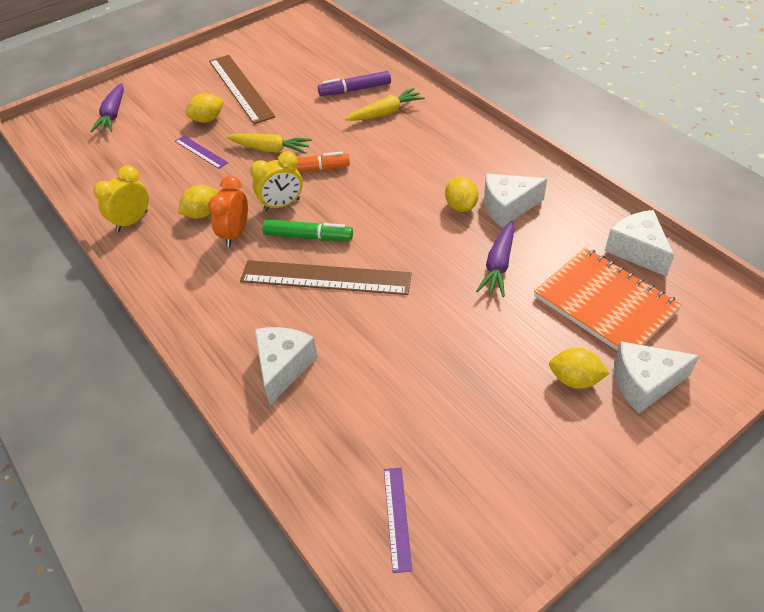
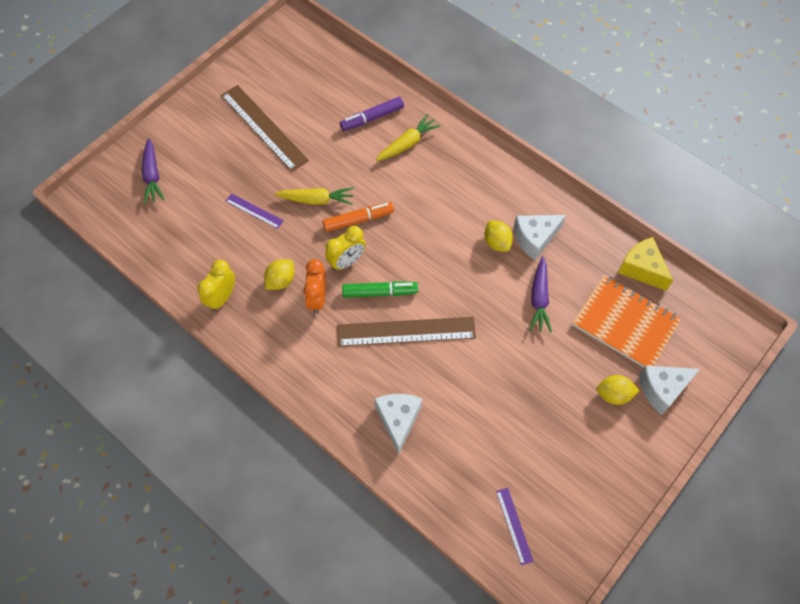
camera: 15 degrees left, 15 degrees up
yellow lemon [186,93,224,123] -> none
white cheese [605,210,674,277] -> yellow cheese [618,237,673,291]

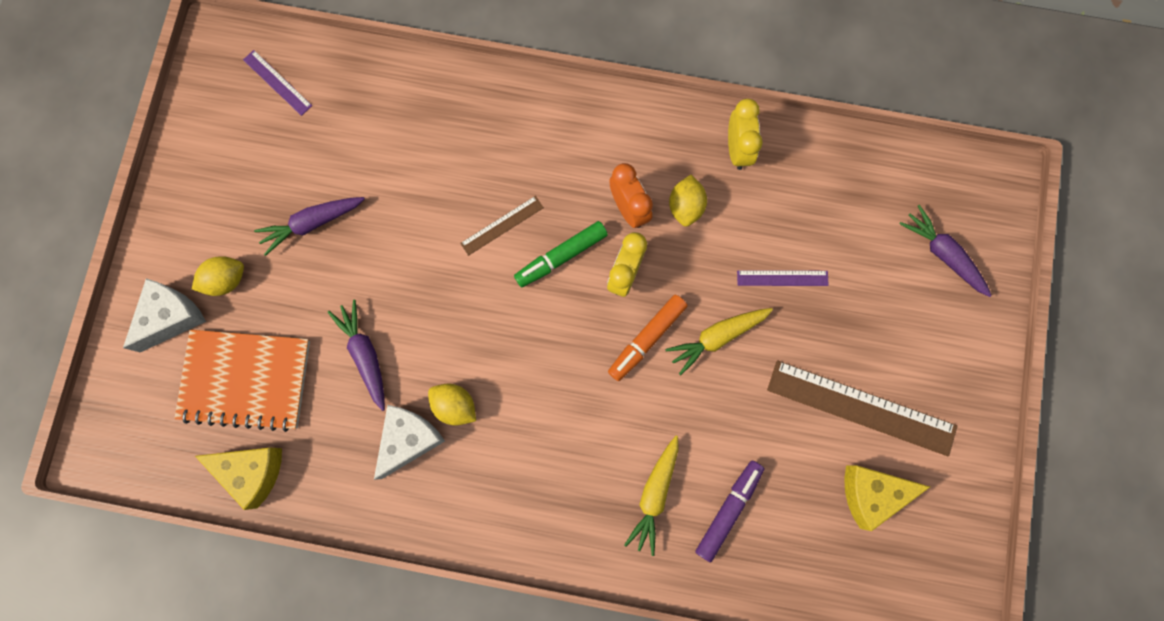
camera: 150 degrees right, 15 degrees up
brown ruler [337,317,476,347] -> brown ruler [460,196,544,256], size x0.50
white cheese [374,394,422,455] -> none
none -> purple carrot [254,197,365,256]
none -> yellow cheese [844,465,930,531]

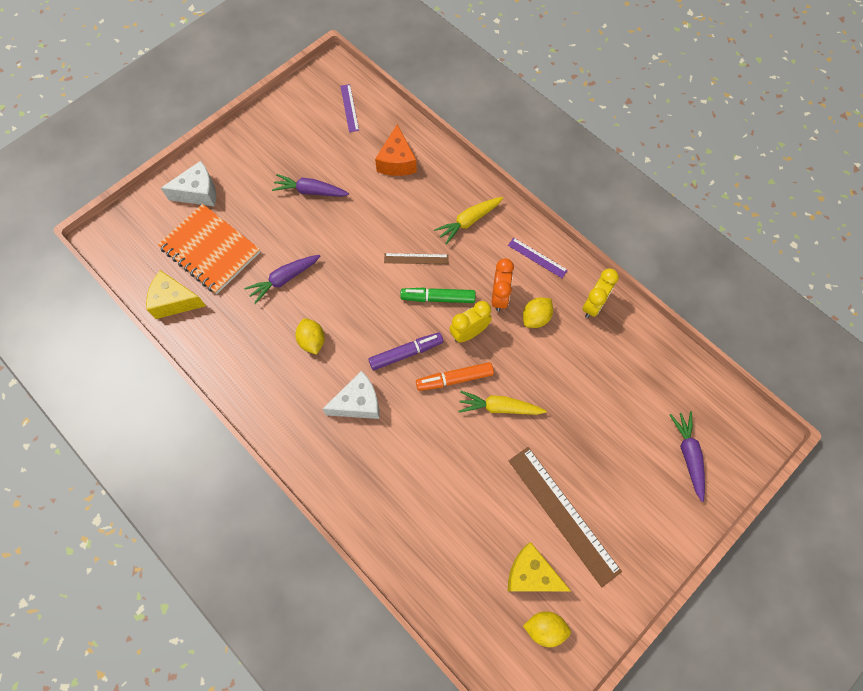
camera: 35 degrees right, 10 degrees down
yellow lemon [192,256,244,296] -> yellow lemon moved to [523,611,571,647]
yellow cheese [195,448,282,510] -> yellow cheese turned 135 degrees clockwise [146,270,206,319]
purple carrot [328,300,385,411] -> purple carrot turned 135 degrees counterclockwise [244,255,320,304]
white cheese [374,405,445,480] -> white cheese moved to [323,371,379,419]
yellow carrot [624,436,679,556] -> yellow carrot moved to [434,197,503,244]
purple marker [695,460,765,562] -> purple marker moved to [368,332,443,370]
purple ruler [737,270,829,286] -> purple ruler moved to [508,238,568,278]
none -> orange cheese [375,124,417,176]

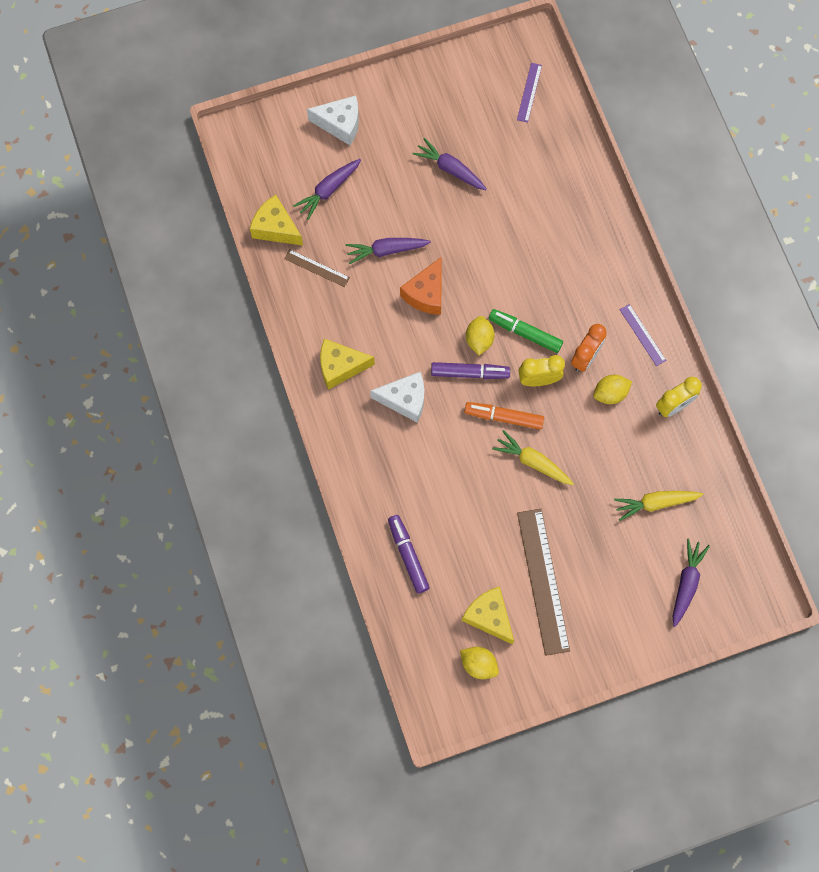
camera: 25 degrees right, 5 degrees up
orange notebook [158,204,260,294] -> purple carrot [293,159,361,220]
yellow lemon [295,318,325,355] -> yellow lemon moved to [466,316,495,355]
orange cheese [375,124,417,176] -> orange cheese moved to [400,257,441,315]
brown ruler [384,253,449,265] -> brown ruler moved to [284,249,350,287]
yellow carrot [434,197,503,244] -> yellow carrot moved to [614,491,703,521]
none -> yellow cheese [320,339,375,390]
none -> purple marker [388,515,430,594]

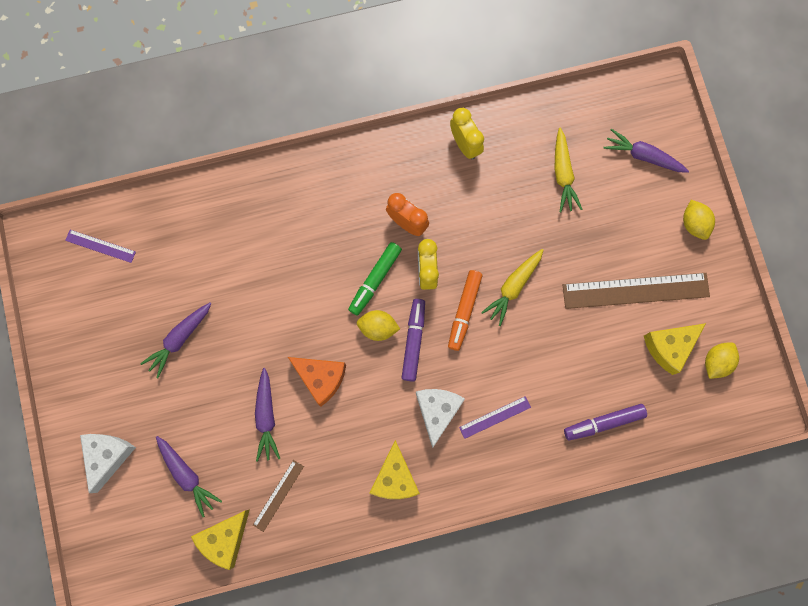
camera: 85 degrees left, 5 degrees up
yellow lemon [593,375,632,404] -> yellow lemon moved to [683,200,715,240]
purple ruler [620,304,666,366] -> purple ruler moved to [459,396,531,439]

